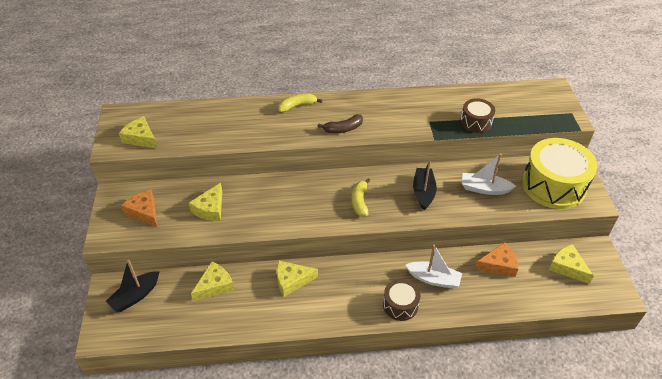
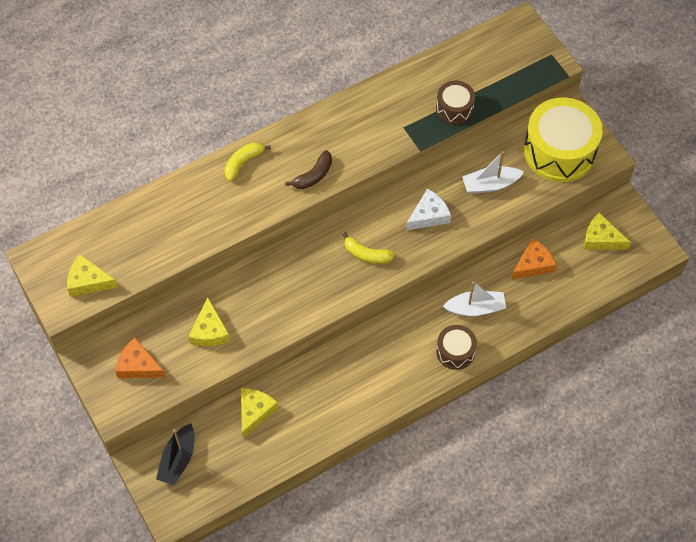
camera: 25 degrees left, 15 degrees up
yellow cheese [277,261,318,297] -> none
yellow banana [351,178,371,216] -> yellow banana turned 45 degrees counterclockwise [342,232,395,264]
black boat [413,161,437,210] -> white cheese [406,189,451,231]

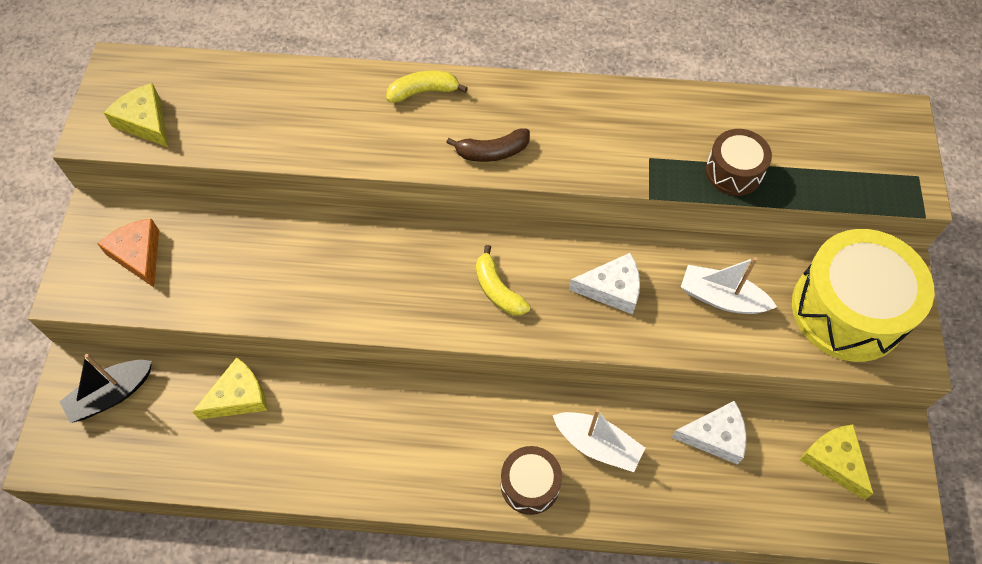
camera: 35 degrees right, 0 degrees up
yellow cheese [188,297,230,346] -> none
orange cheese [511,238,556,280] -> white cheese [671,401,746,465]

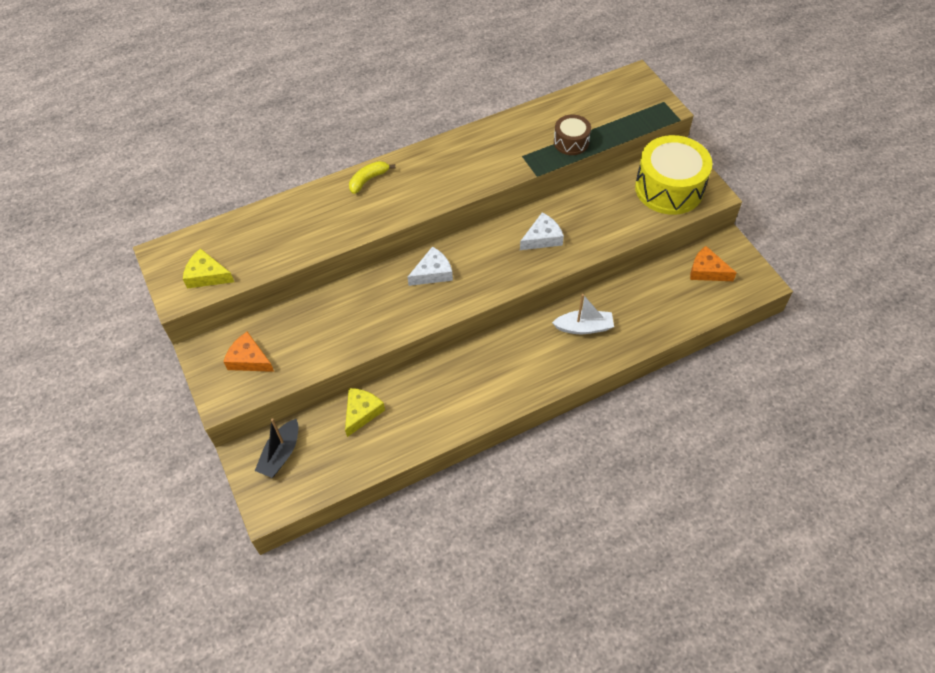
camera: 30 degrees left, 5 degrees down
brown banana [446,129,530,162] -> none
yellow banana [476,245,531,315] -> none
brown drum [501,446,562,515] -> none
white cheese [671,401,746,465] -> white cheese moved to [408,247,453,286]
white boat [681,257,777,314] -> none
yellow cheese [800,424,874,500] -> orange cheese [690,246,737,281]

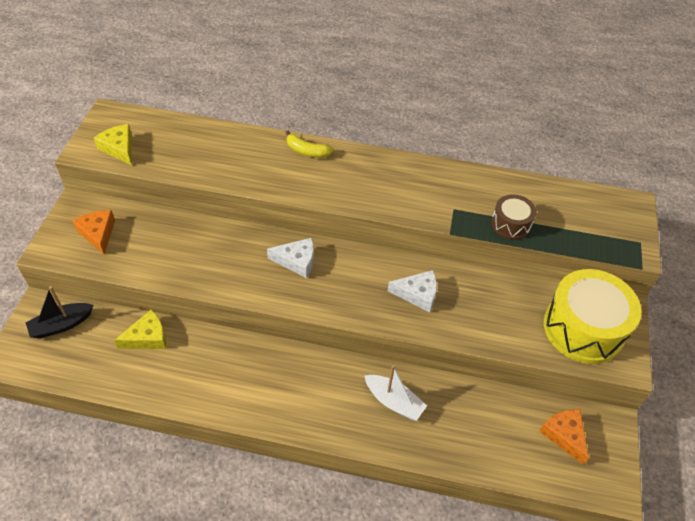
camera: 35 degrees right, 5 degrees down
yellow banana [349,161,395,194] -> yellow banana turned 150 degrees counterclockwise [285,130,334,158]

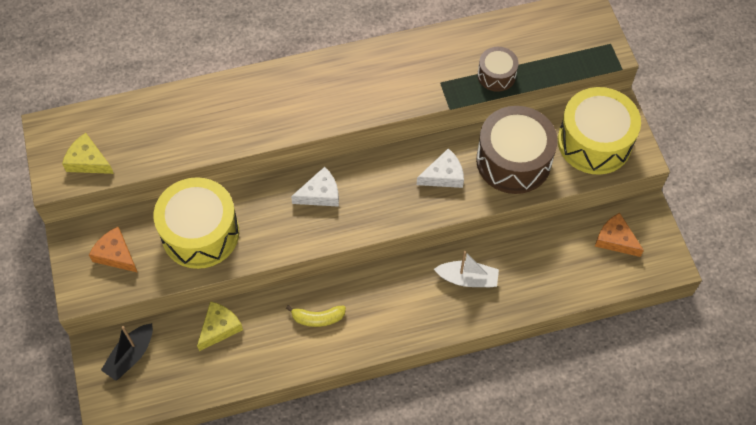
camera: 25 degrees left, 10 degrees up
yellow banana [285,130,334,158] -> yellow banana moved to [286,305,346,327]
none -> yellow drum [154,177,239,269]
none -> brown drum [476,106,558,194]

